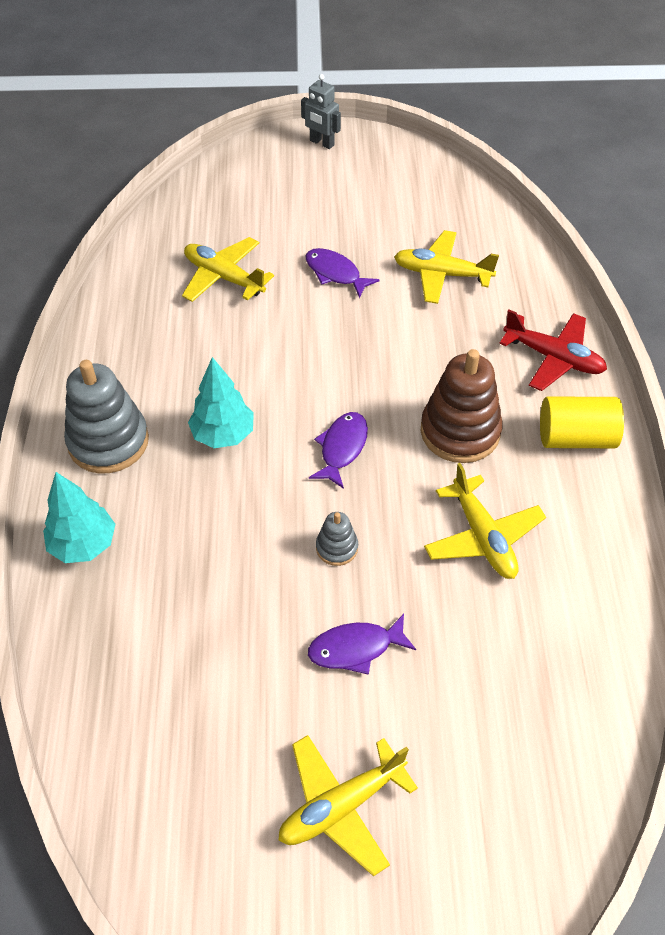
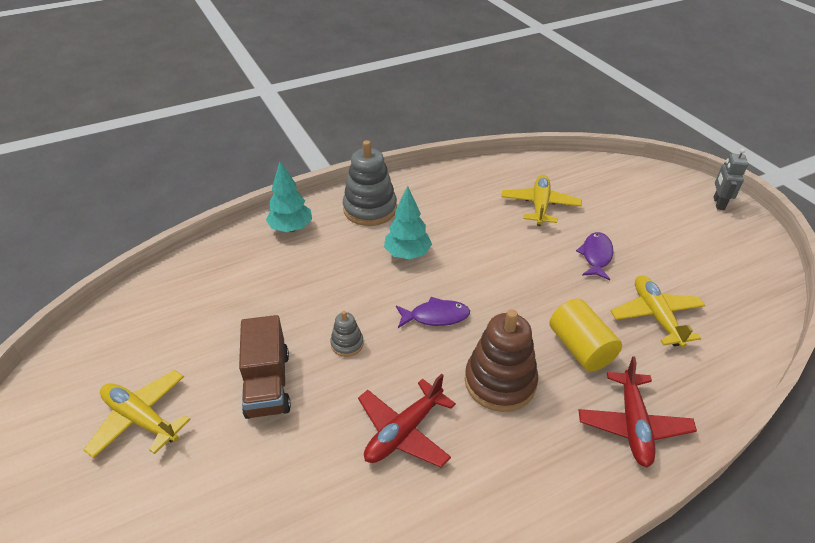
camera: 65 degrees right, 10 degrees down
purple fish [308,614,416,675] -> brown truck [239,315,291,419]
yellow plane [424,463,546,579] -> red plane [358,374,456,468]
yellow cylinder [540,396,624,448] -> yellow cylinder moved to [549,299,622,372]

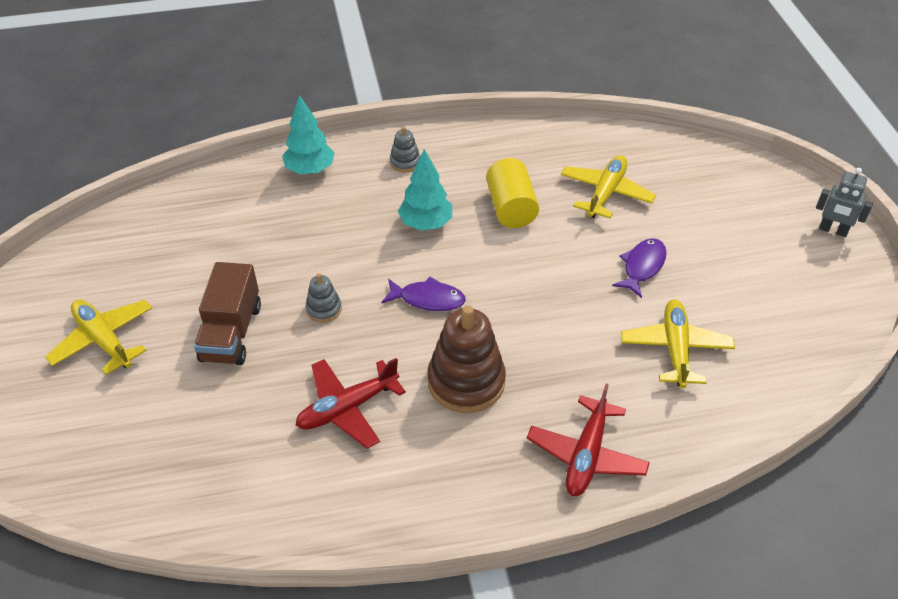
camera: 15 degrees right, 5 degrees up
grey stacking toy [343,140,397,226] -> grey stacking toy [390,126,420,173], size x0.49
yellow cylinder [549,299,622,372] -> yellow cylinder moved to [486,158,539,228]
grey robot [714,148,748,210] -> grey robot turned 90 degrees counterclockwise [816,168,873,237]

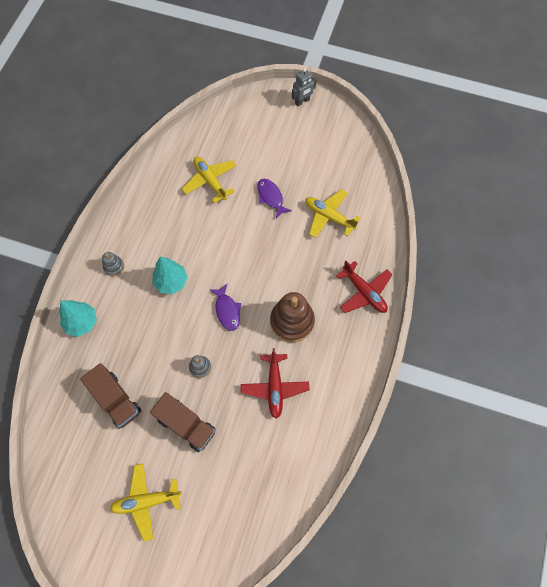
camera: 60 degrees left, 20 degrees up
purple fish [381,277,466,311] -> purple fish turned 120 degrees clockwise [209,283,241,331]
yellow cylinder [486,158,539,228] -> none
none -> brown truck [80,363,141,429]

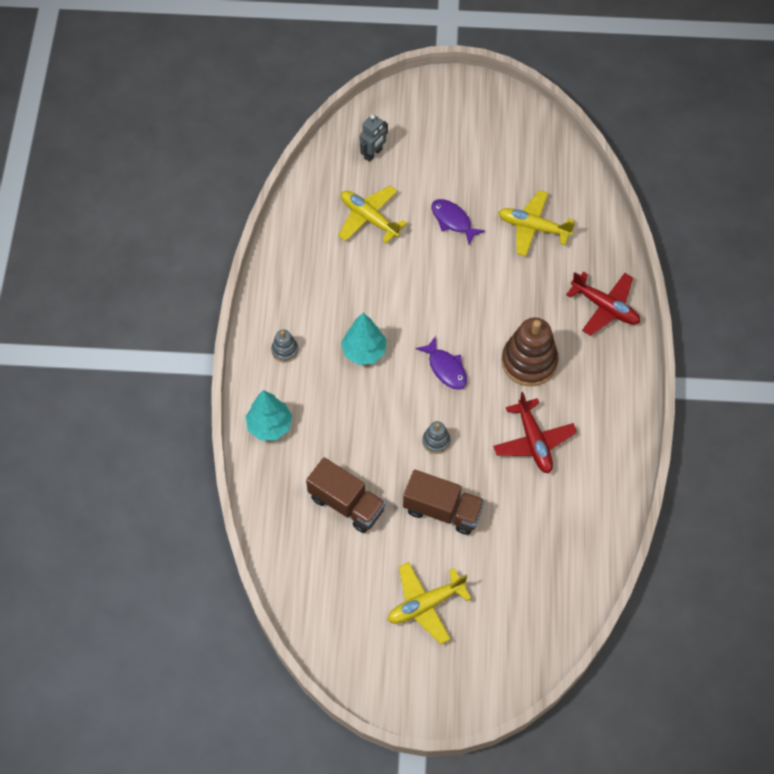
camera: 15 degrees left, 5 degrees down
grey robot [292,68,316,106] -> grey robot moved to [359,114,388,162]

